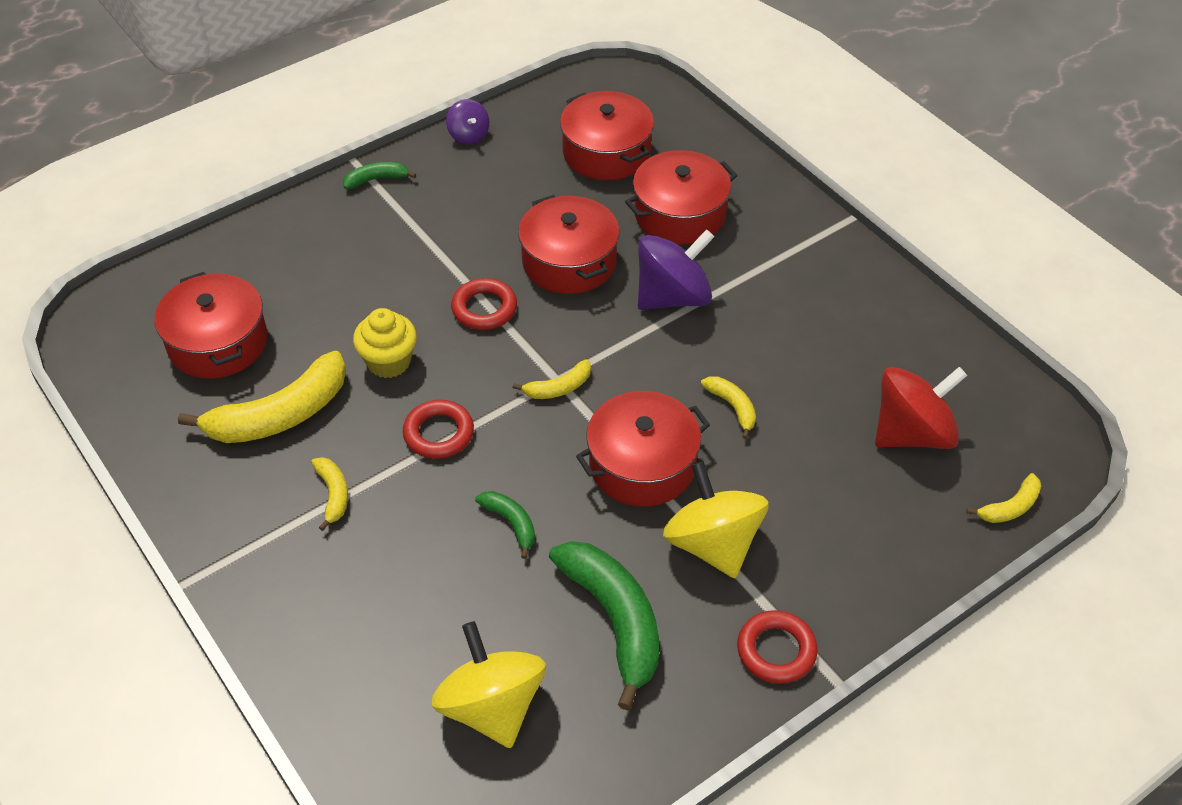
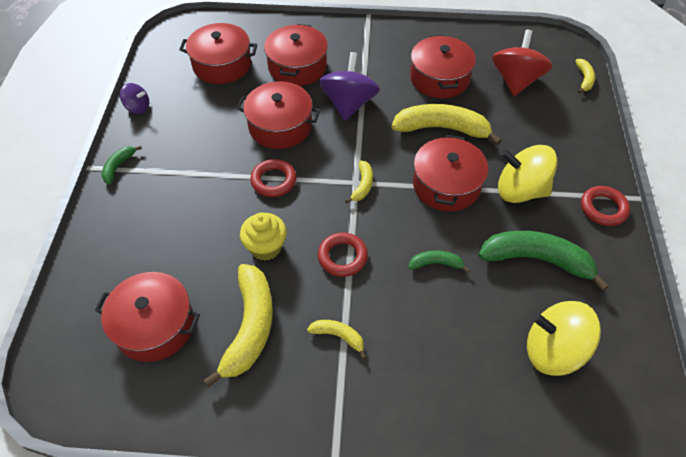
camera: 50 degrees left, 5 degrees up
yellow banana [701,376,756,439] -> yellow banana [392,104,502,145], size x2.06
none -> red pot [410,35,476,98]

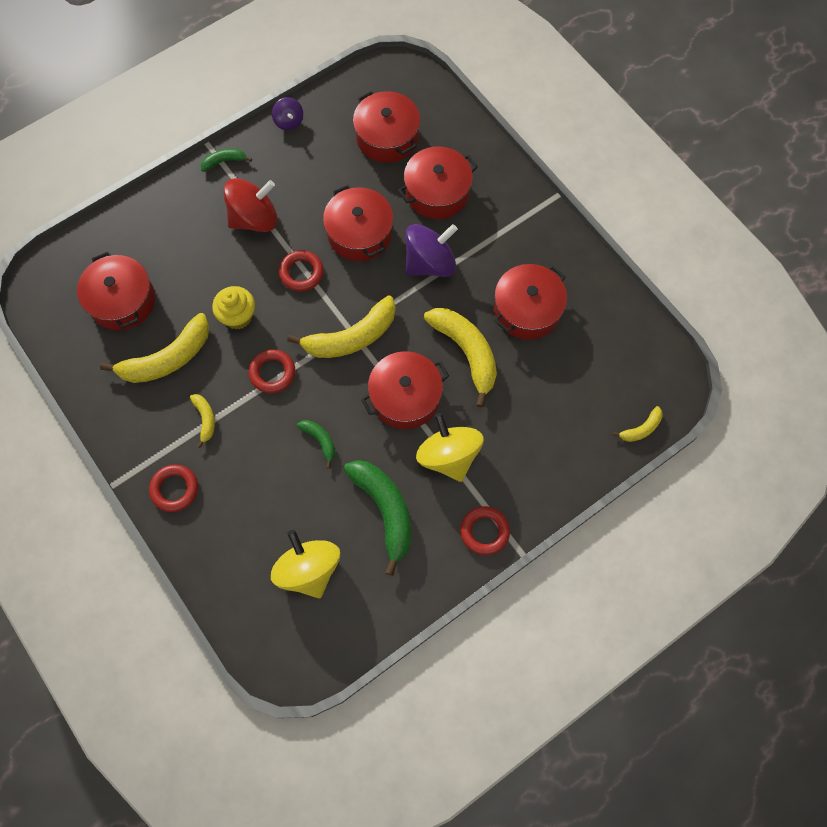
camera: 50 degrees right, 15 degrees up
yellow banana [345,160,373,204] -> yellow banana [287,295,396,358], size x2.06
red spinning top [492,30,552,96] -> red spinning top moved to [223,178,277,232]
none -> red ring [149,465,198,512]

